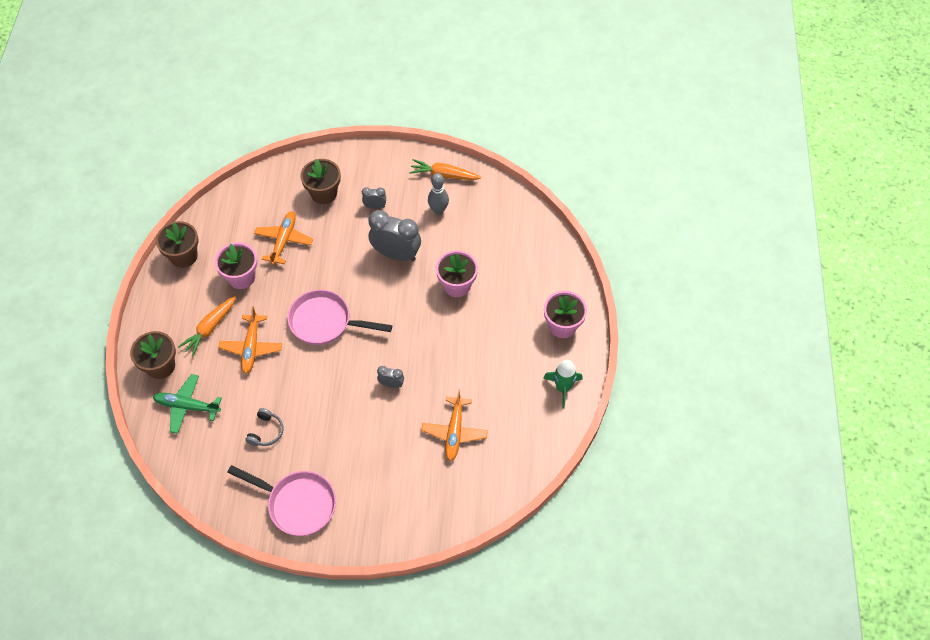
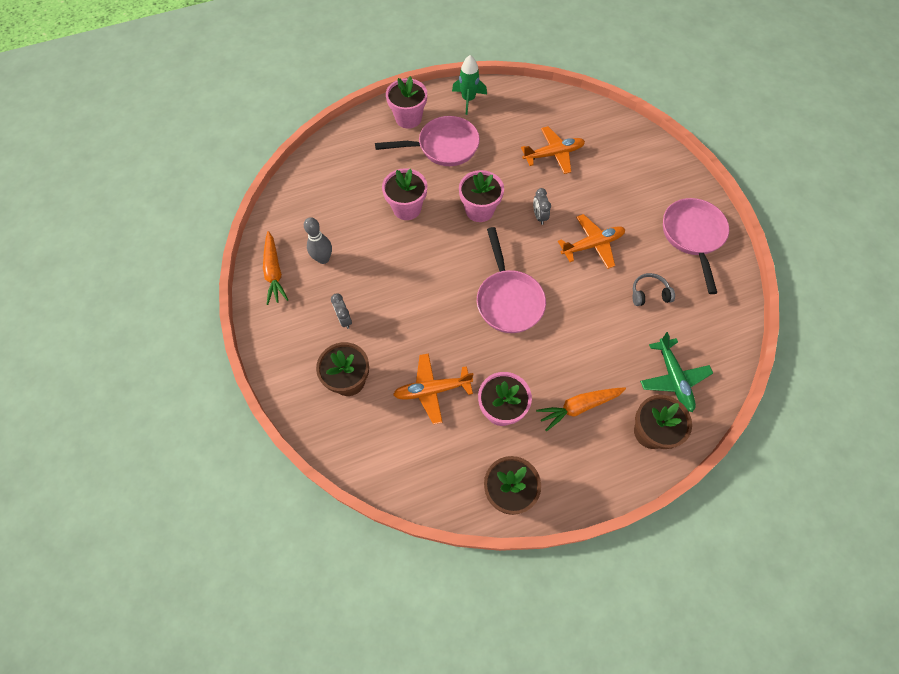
camera: 115 degrees left, 5 degrees up
orange carrot [178,295,236,357] -> orange carrot turned 150 degrees clockwise [536,387,626,431]
orange plane [218,307,282,374] -> orange plane moved to [558,214,625,269]
grey clock [369,210,421,261] -> none
none -> pink pan [375,116,480,166]
none -> pink flower pot [459,170,504,222]

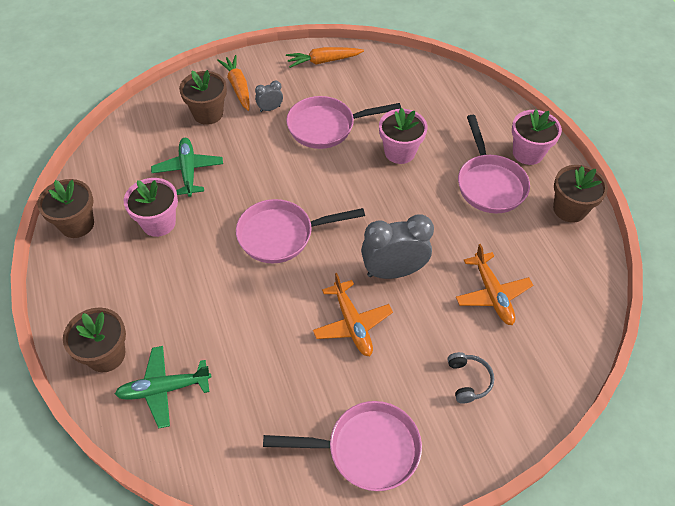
camera: 90 degrees right, 10 degrees down
grey bowling pin [304,217,332,264] -> none
orange plane [393,353,474,424] -> green plane [151,138,223,197]
green rocket [452,55,487,115] -> brown flower pot [553,165,608,223]
pink flower pot [459,170,504,222] -> none
grey clock [533,188,551,225] -> grey clock [361,214,434,279], size x2.09
orange carrot [536,387,626,431] -> orange carrot moved to [217,55,250,111]
grey headphones [632,273,675,306] -> grey headphones moved to [447,352,494,404]
none -> pink pan [286,96,401,149]

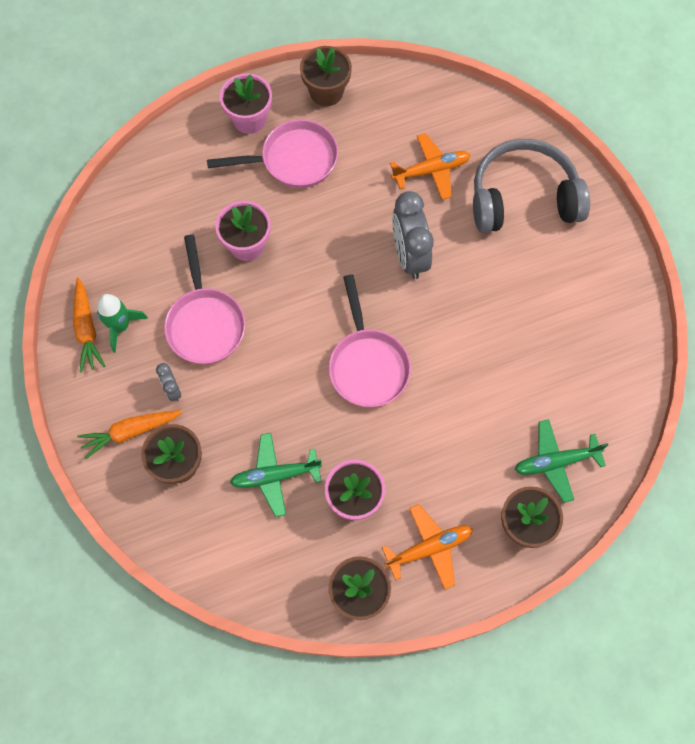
camera: 90 degrees left, 15 degrees up
green plane [115,346,211,428] -> green plane turned 90 degrees clockwise [515,419,608,503]
pink pan [263,401,422,491] -> none
orange plane [313,273,393,356] -> orange plane moved to [382,504,473,589]
grey headphones [447,352,494,404] -> grey headphones [473,139,590,233], size x2.49
none -> green rocket [97,294,148,353]

